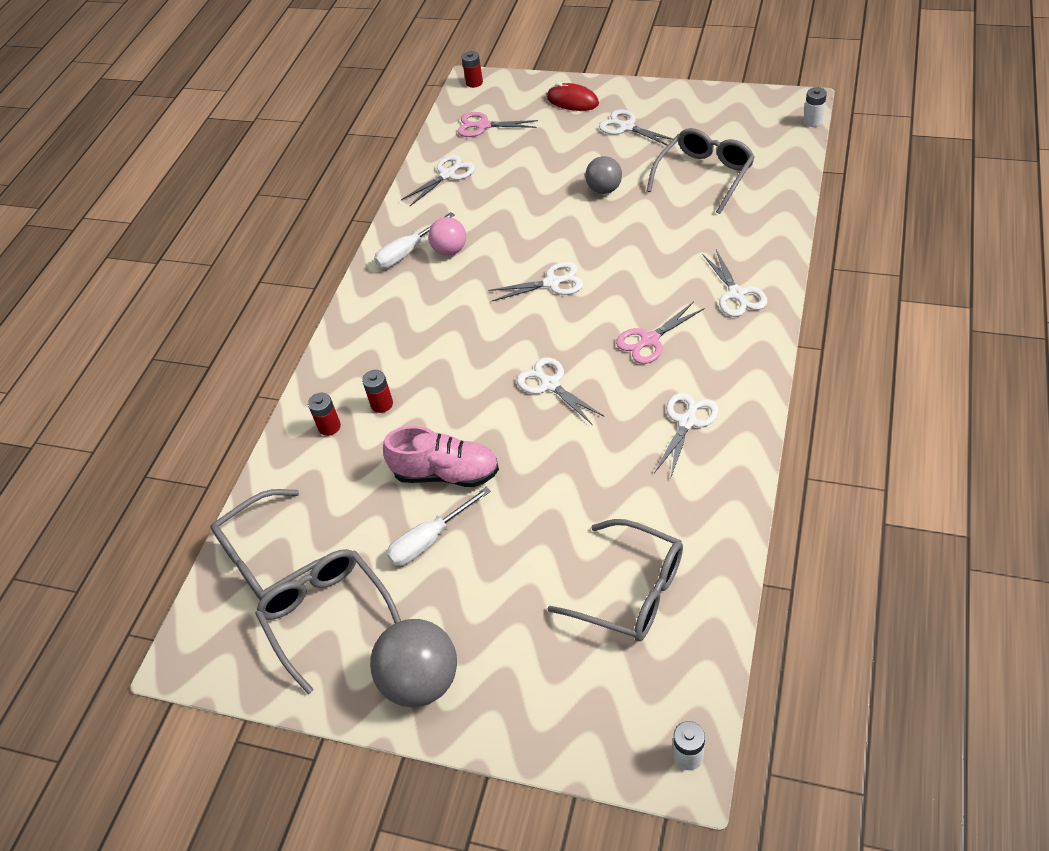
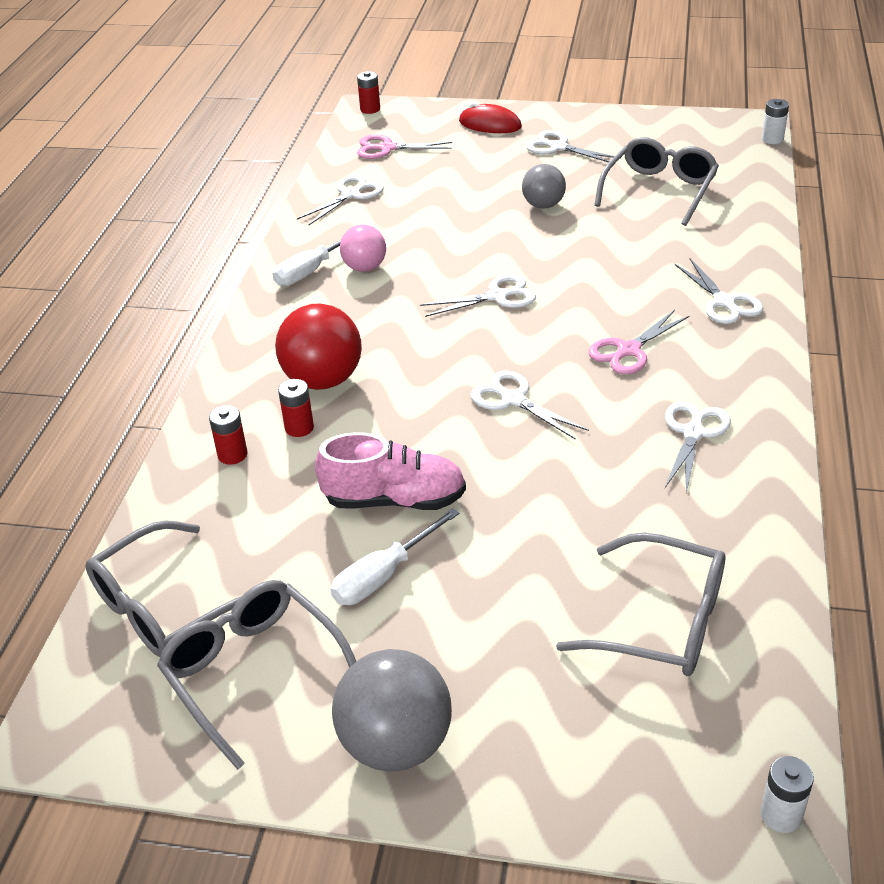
camera: 10 degrees left, 10 degrees down
none -> red ball [275,304,362,390]

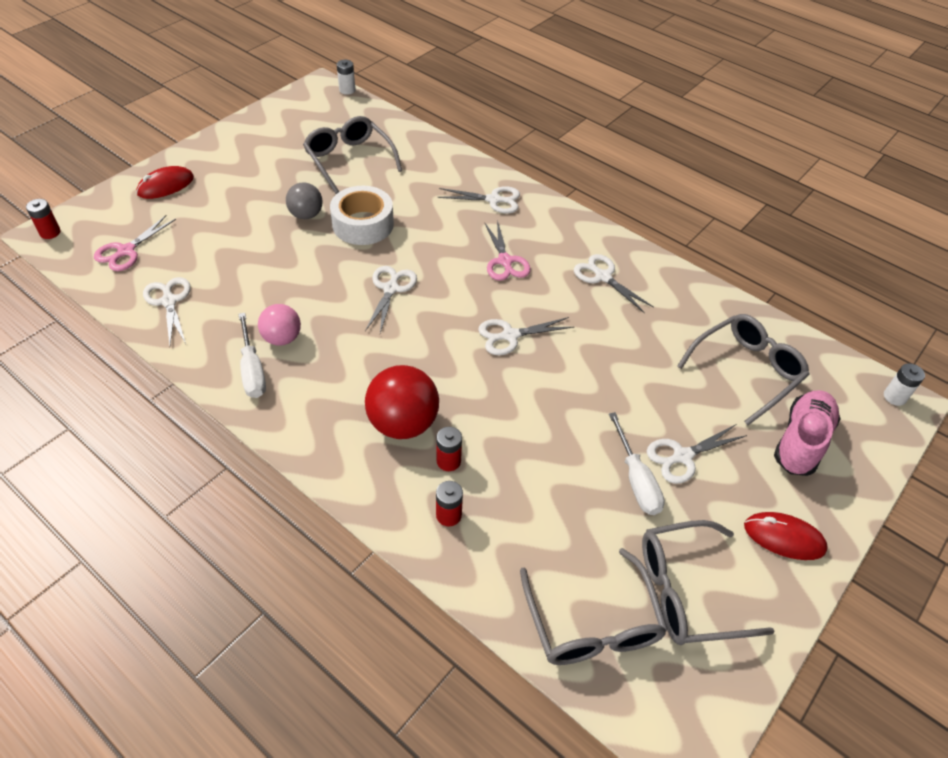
camera: 65 degrees left, 10 degrees up
pink shoe [315,432,466,510] -> pink shoe moved to [774,390,840,476]
grey ball [332,649,452,771] -> red mouse [744,512,828,560]
white scissors [526,130,621,162] -> white scissors moved to [647,424,747,484]
none -> white tape [330,186,394,245]

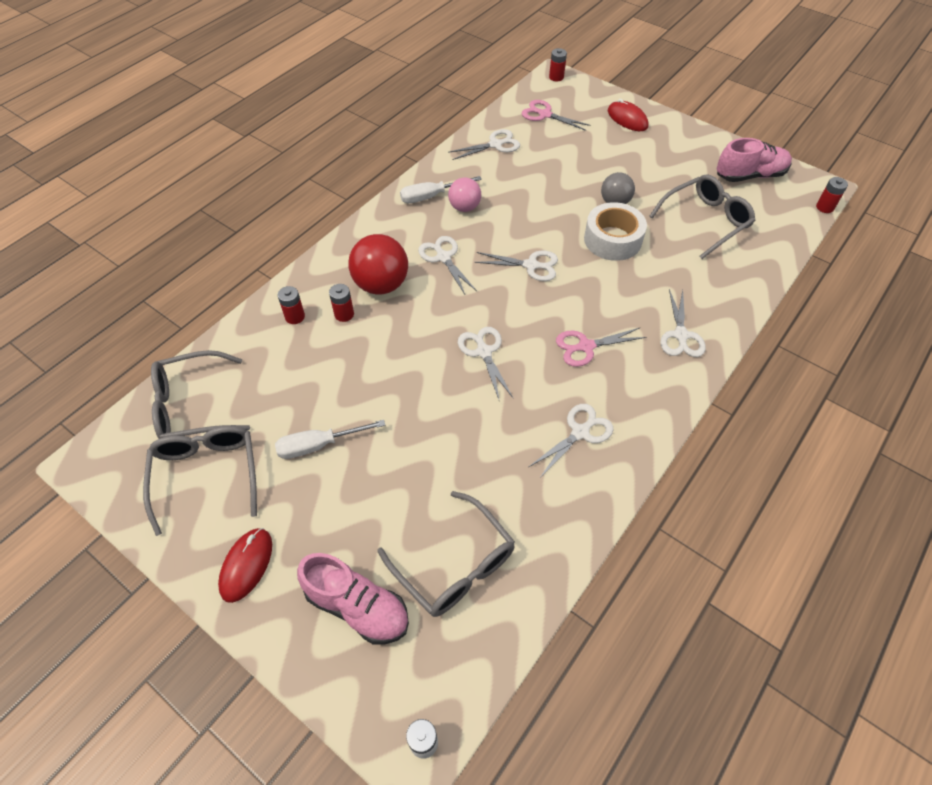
camera: 90 degrees right, 5 degrees up
white battery [337,60,355,95] -> red battery [816,177,848,213]
white scissors [647,424,747,484] -> white scissors moved to [418,236,477,294]
none -> pink shoe [716,138,792,182]

